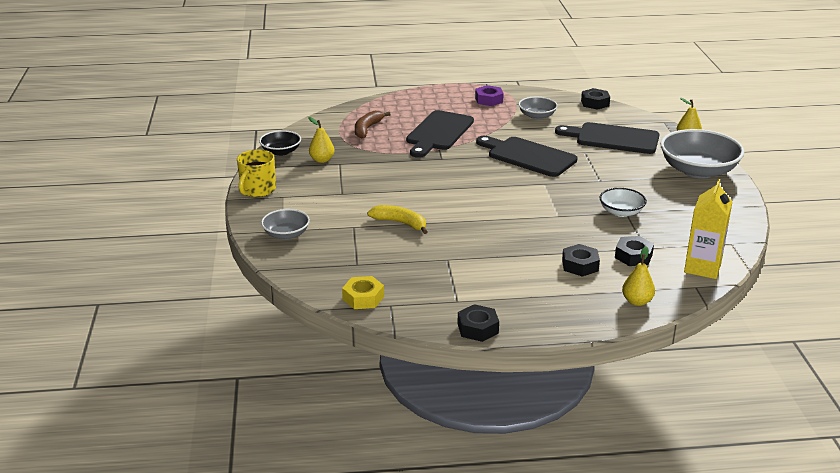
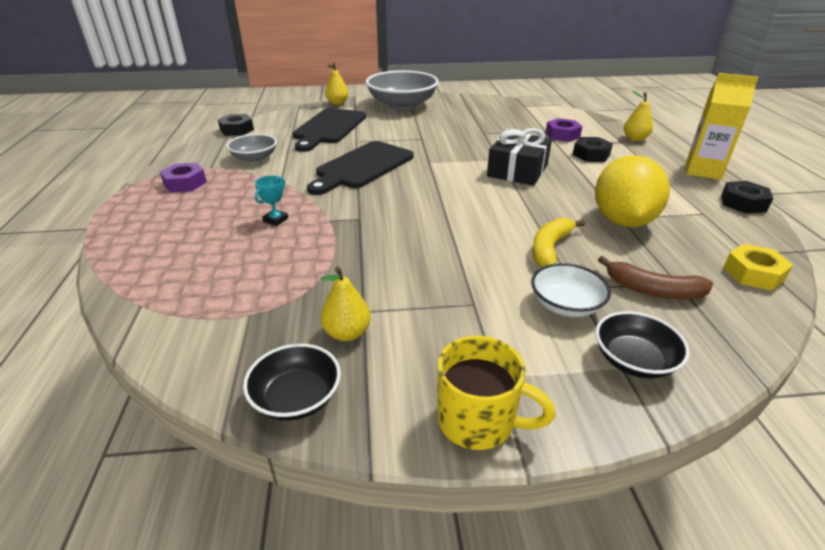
camera: 90 degrees left, 5 degrees up
grey bowl [261,209,310,240] -> black bowl [595,311,690,378]
brown banana [355,111,391,139] -> brown banana moved to [598,256,713,299]
black cutting board [406,110,474,158] -> turquoise trophy [255,175,288,226]
white bowl [599,188,647,217] -> white bowl moved to [531,263,611,317]
black nut [615,236,654,266] -> purple nut [545,118,582,142]
yellow carton [684,179,732,279] -> yellow carton moved to [686,73,758,180]
none -> black gift [487,128,552,186]
none -> yellow lemon [595,155,670,227]

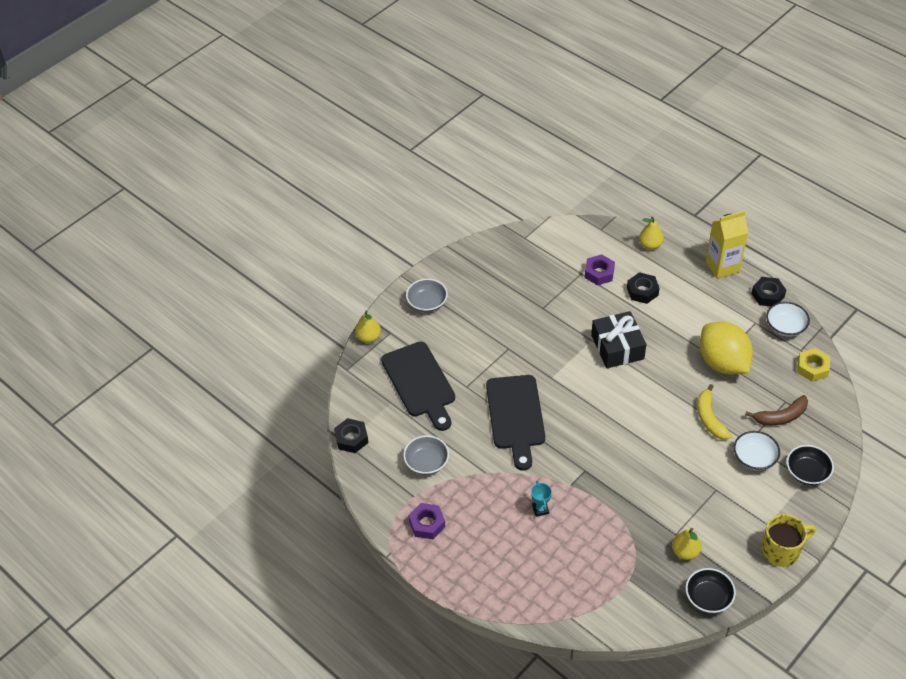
camera: 40 degrees left, 15 degrees up
grey bowl [366,70,439,110] -> grey bowl [406,279,448,312], size x0.53
none -> white bowl [766,302,810,337]

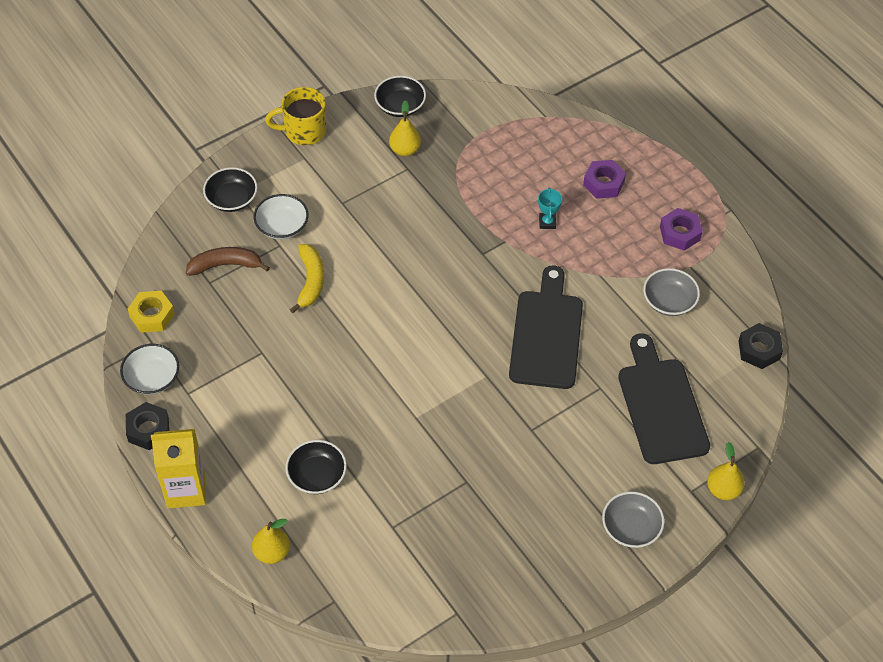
camera: 170 degrees left, 5 degrees up
purple nut [585,254,615,285] -> purple nut moved to [583,160,626,199]
black gift [591,311,646,368] -> none
black nut [627,272,660,304] -> black bowl [286,440,347,494]
yellow lemon [700,322,753,375] -> none

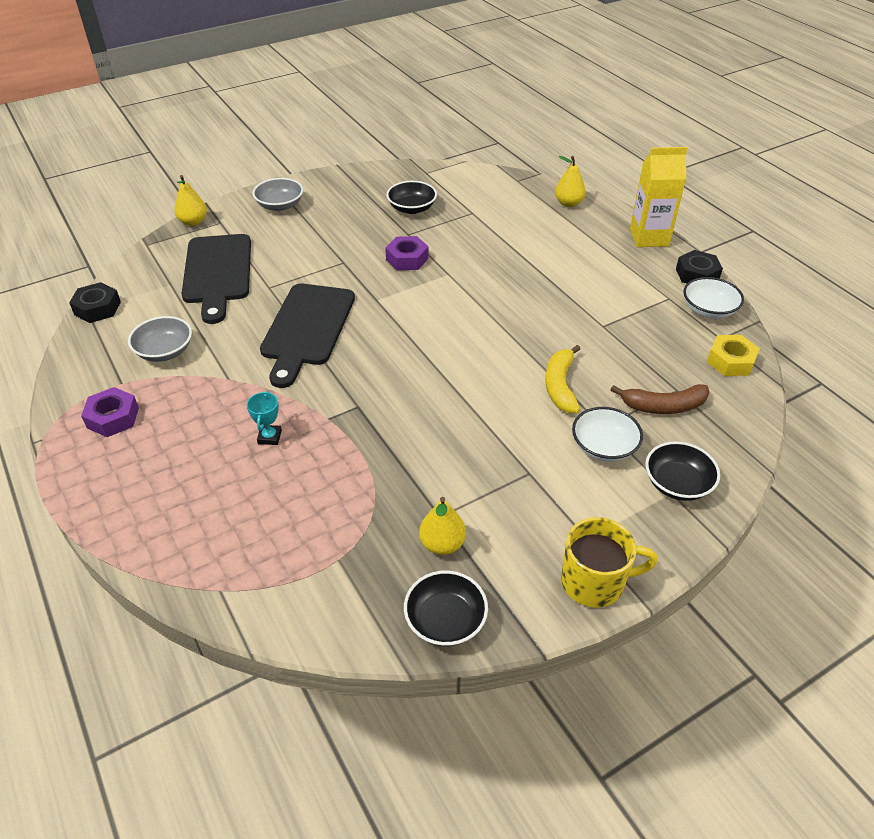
camera: 175 degrees left, 10 degrees down
black bowl [286,440,347,494] -> black bowl moved to [386,181,437,214]
purple nut [583,160,626,199] -> purple nut moved to [385,236,429,270]

